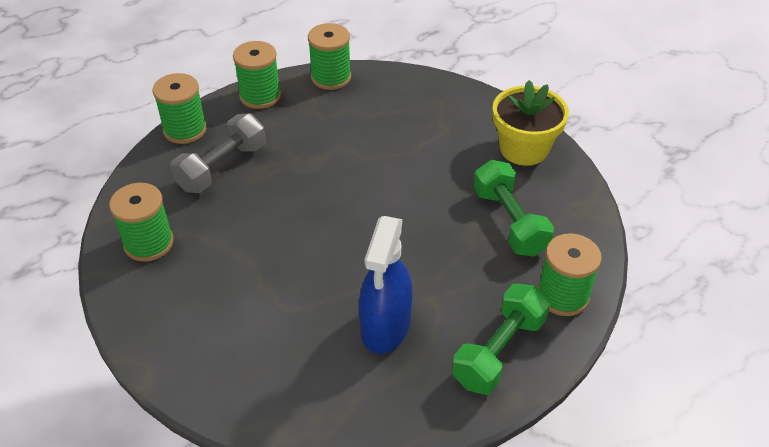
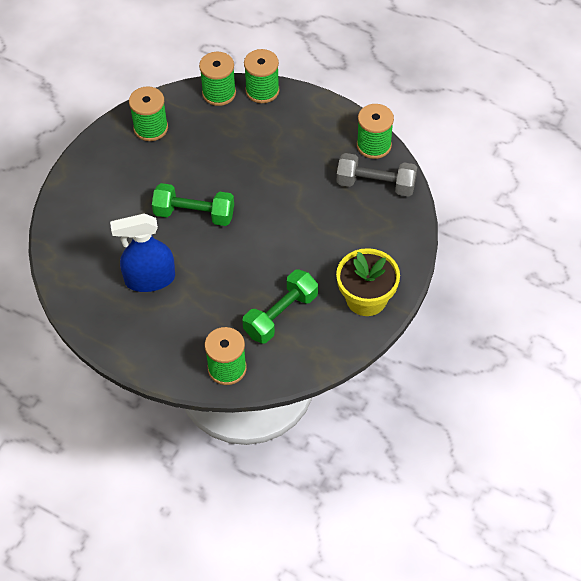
camera: 65 degrees right, 10 degrees up
grey dumbbell [170,113,266,193] -> grey dumbbell moved to [337,153,417,197]
green spool [233,41,281,109] -> green spool moved to [199,52,236,106]
green dumbbell [452,284,550,395] -> green dumbbell moved to [152,183,234,226]

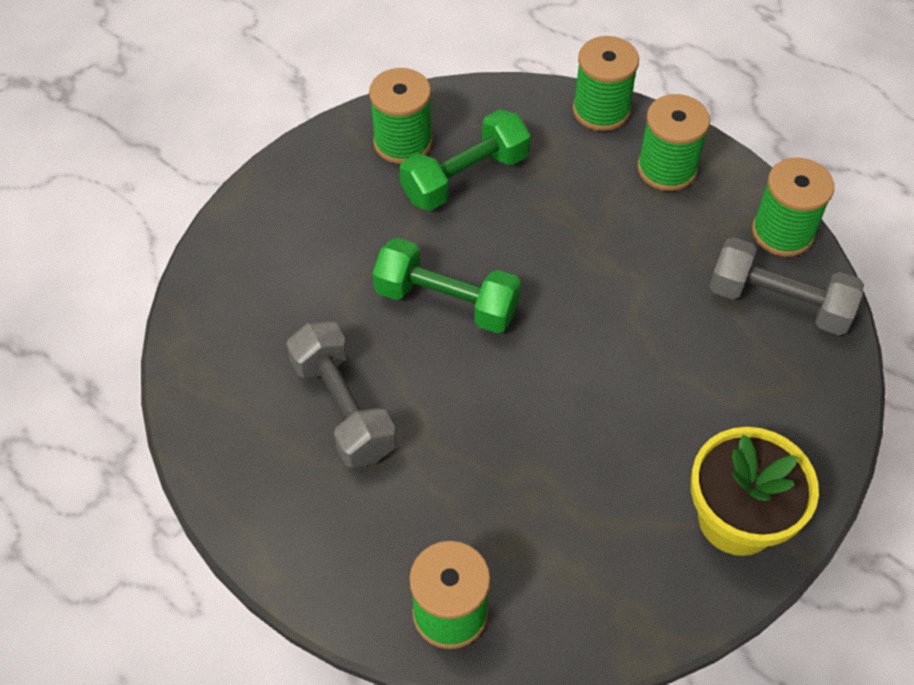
camera: 10 degrees right, 0 degrees up
blue spray bottle [110,213,175,292] -> grey dumbbell [286,321,396,468]
green spool [199,52,236,106] -> green spool moved to [637,94,710,191]
green dumbbell [242,270,318,343] -> green dumbbell moved to [399,109,530,211]

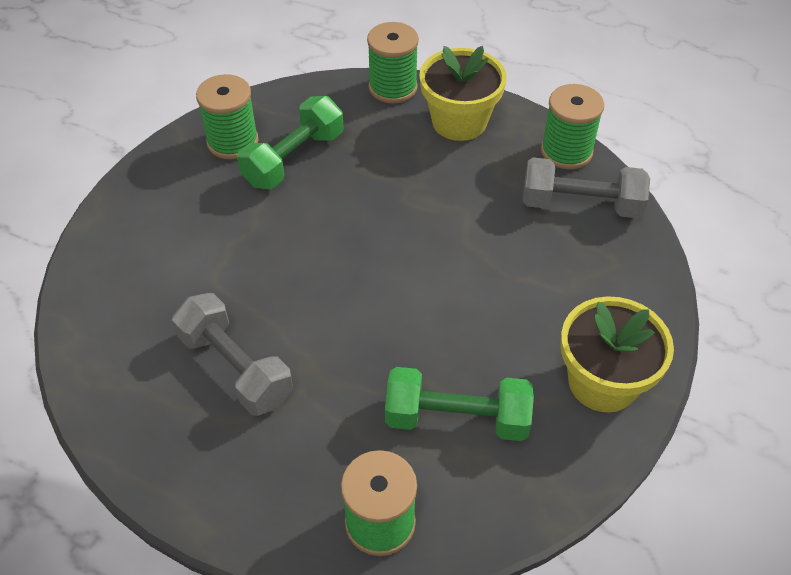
camera: 15 degrees left, 5 degrees down
green dumbbell [373,238,521,333] -> green dumbbell moved to [385,367,534,441]
green spool [637,94,710,191] -> yellow flower pot [419,46,507,141]

